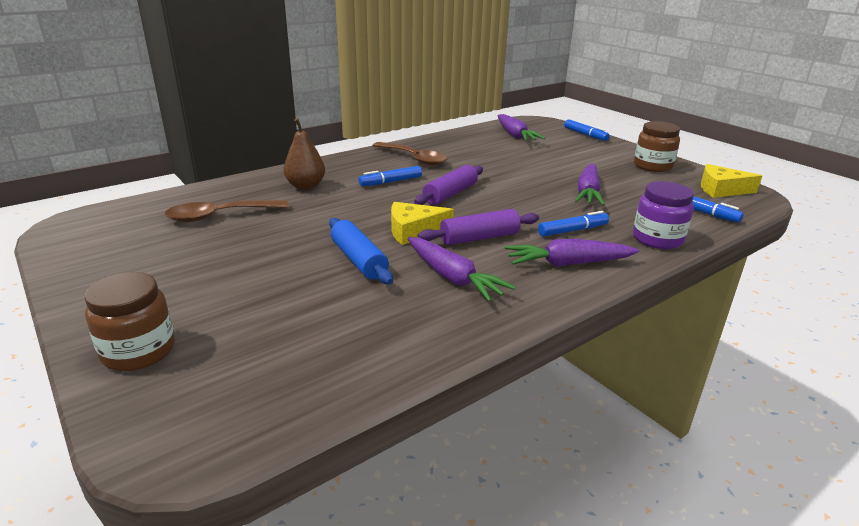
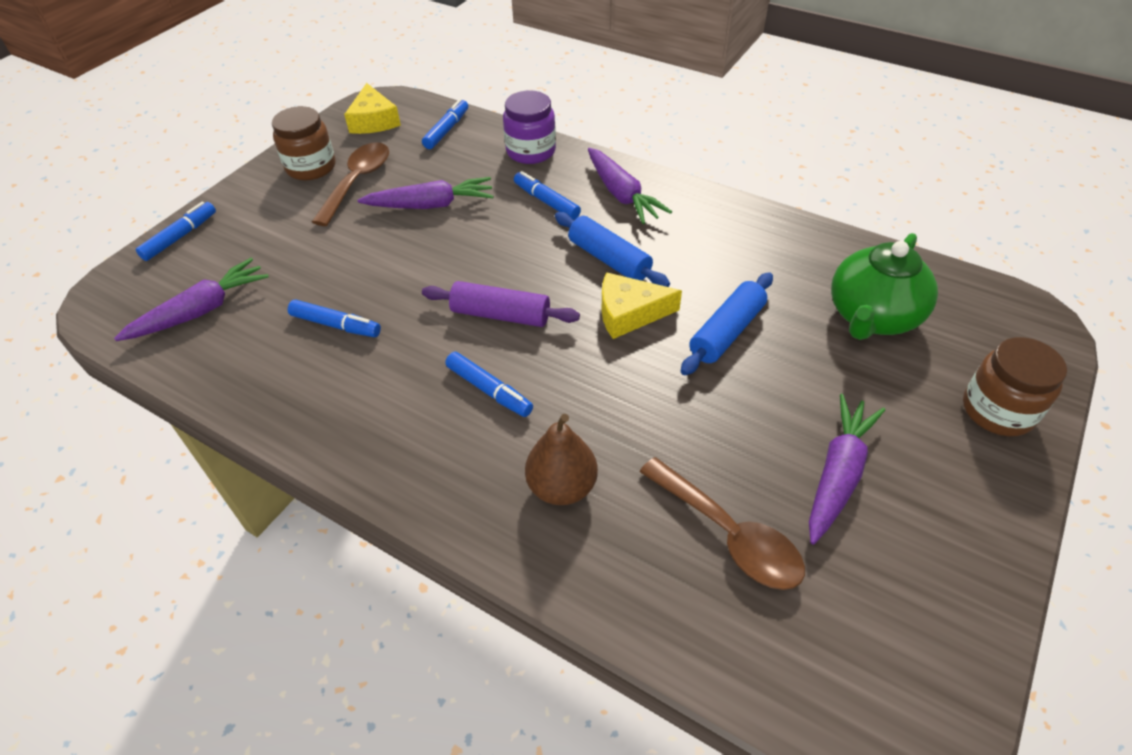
camera: 110 degrees left, 20 degrees up
brown spoon [372,142,448,166] -> brown spoon moved to [312,142,389,226]
yellow cheese [391,202,454,245] -> yellow cheese turned 120 degrees clockwise [602,272,682,339]
purple carrot [408,237,515,302] -> purple carrot moved to [809,394,885,545]
purple rolling pin [418,209,539,245] -> blue rolling pin [555,212,670,287]
none -> blue marker [288,299,381,337]
none -> green teapot [831,233,938,340]

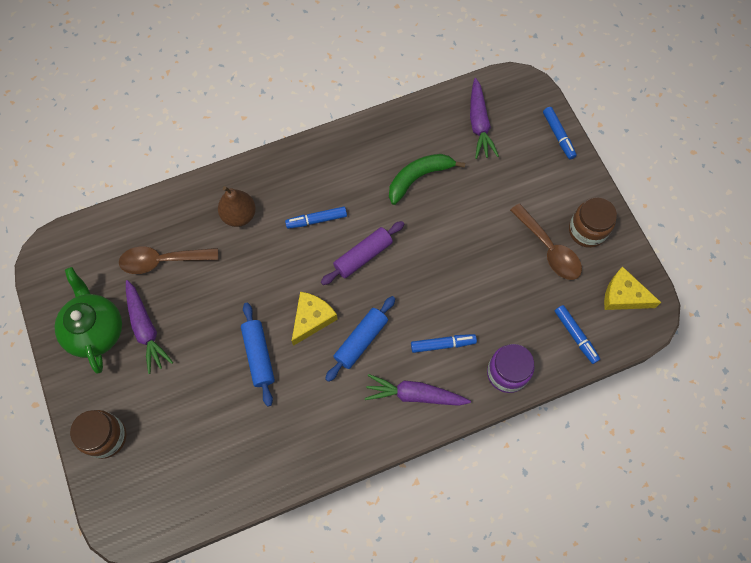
camera: 125 degrees right, 20 degrees up
blue marker [288,299,381,337] -> green banana [389,154,465,205]
purple carrot [358,177,494,209] -> none
blue rolling pin [555,212,670,287] -> blue rolling pin turned 45 degrees counterclockwise [325,296,395,382]
green teapot [831,233,938,340] -> green teapot moved to [55,267,122,374]

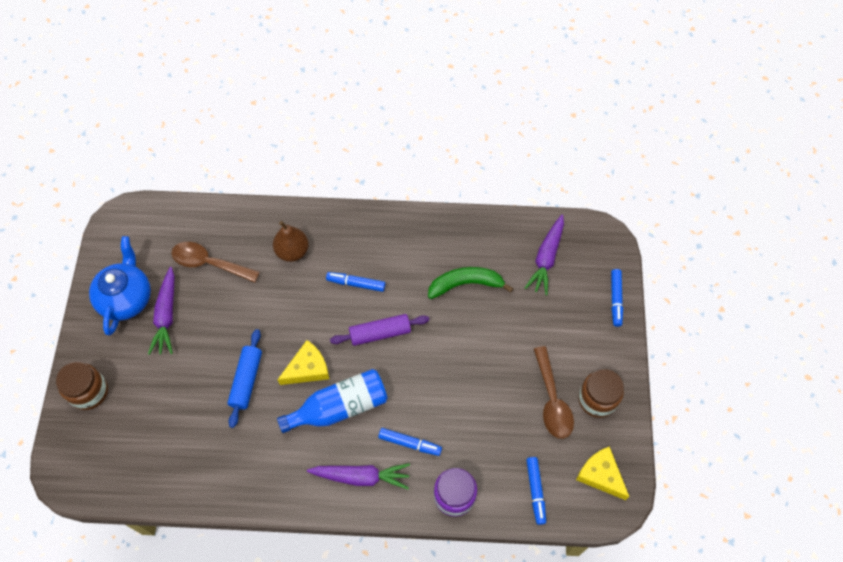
camera: 25 degrees right, 5 degrees down
green teapot [55,267,122,374] -> blue teapot [89,236,151,335]
blue rolling pin [325,296,395,382] -> blue bottle [277,369,388,433]
purple carrot [365,374,471,406] -> purple carrot turned 150 degrees clockwise [307,463,410,489]

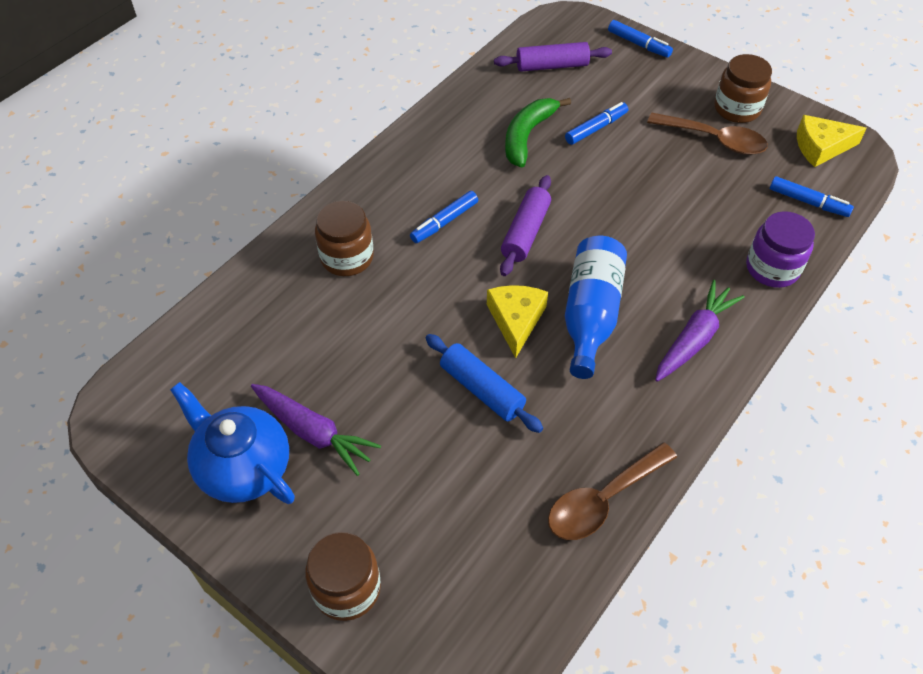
camera: 55 degrees left, 10 degrees down
brown spoon [171,242,260,283] -> brown spoon moved to [548,442,677,540]
brown pear [273,221,309,262] -> brown jar [315,201,374,276]
blue marker [378,428,442,456] -> blue marker moved to [565,102,628,145]
purple carrot [525,215,564,295] -> purple rolling pin [494,42,612,72]

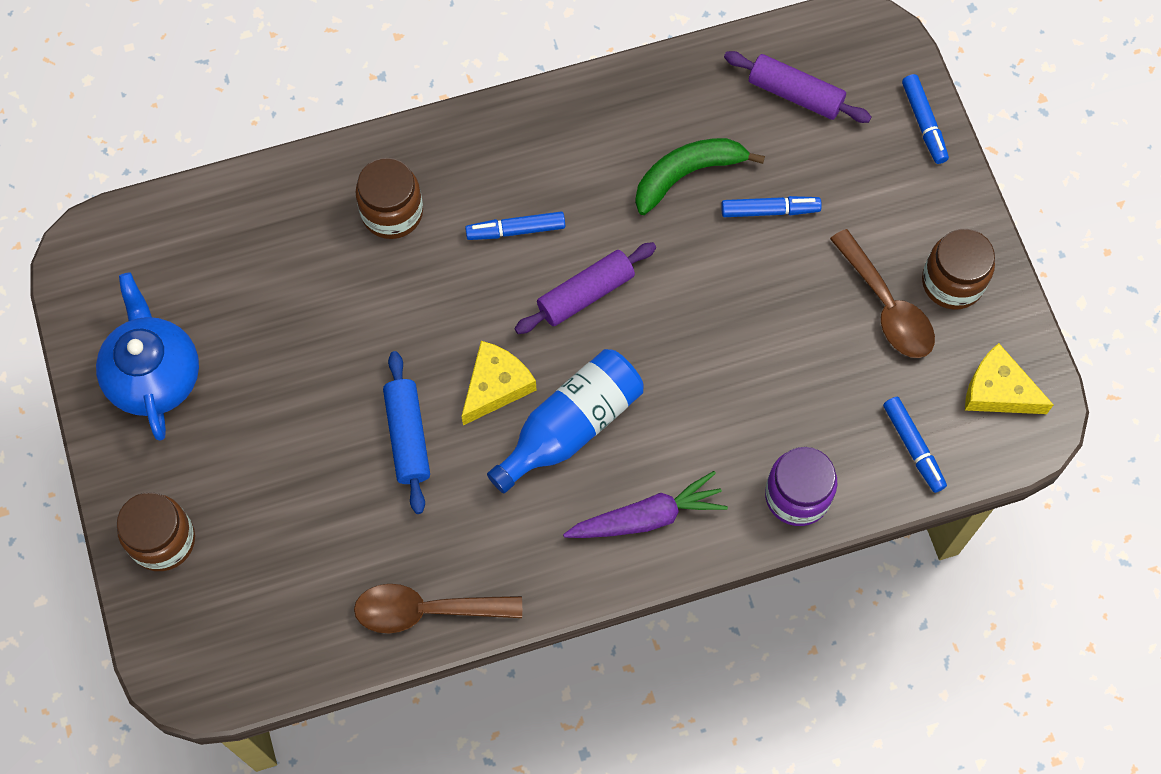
camera: 35 degrees right, 15 degrees up
purple carrot [251,384,381,476] -> none

